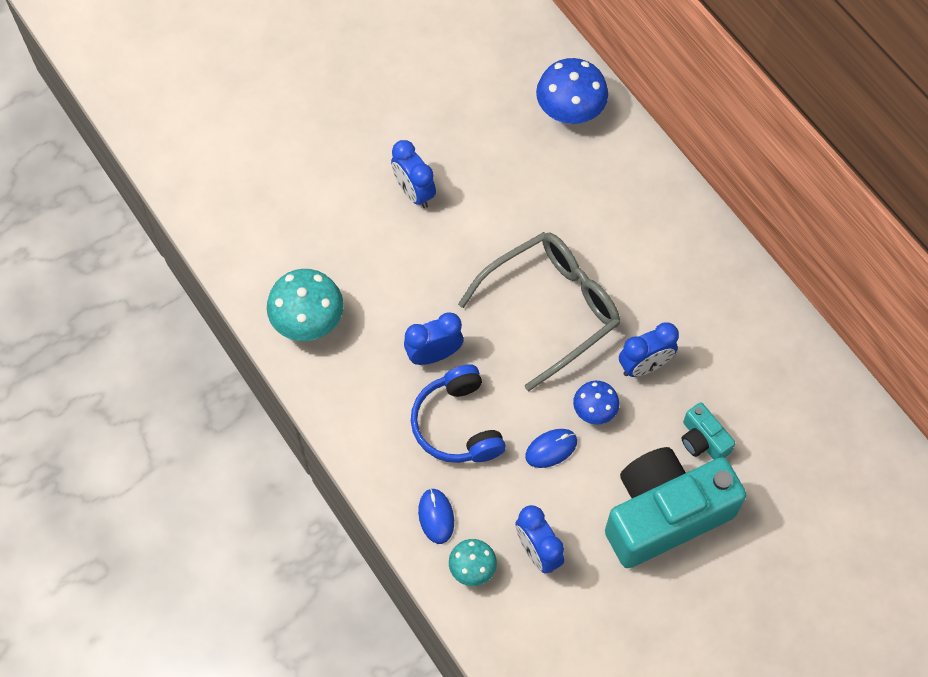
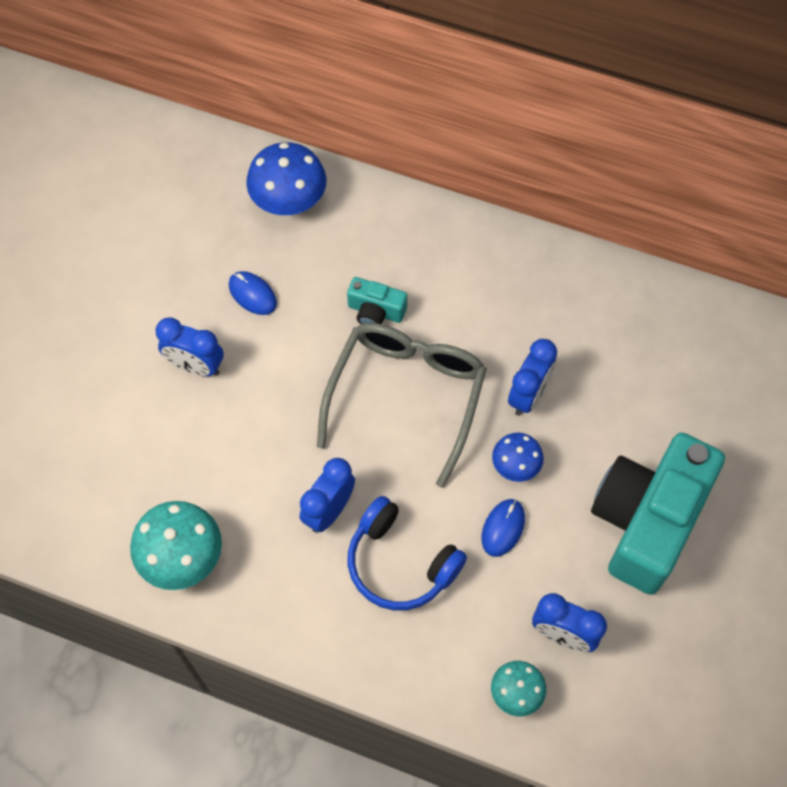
camera: 35 degrees left, 0 degrees up
blue mouse [418,488,454,544] -> blue mouse moved to [229,271,277,315]
turquoise camera [682,402,735,460] -> turquoise camera moved to [347,277,407,324]

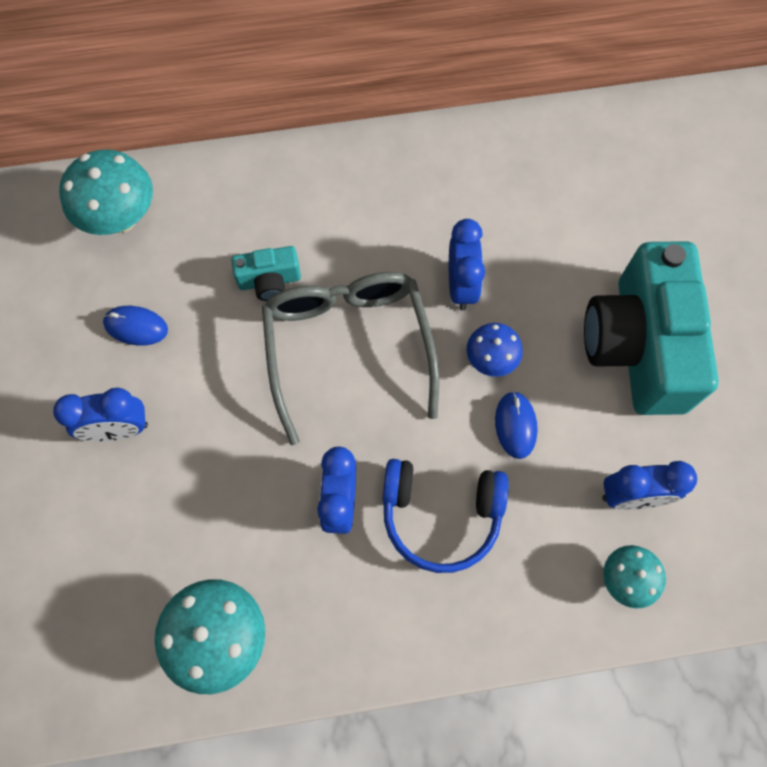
camera: 30 degrees left, 5 degrees up
blue mushroom [246,142,327,216] -> turquoise mushroom [59,150,153,235]

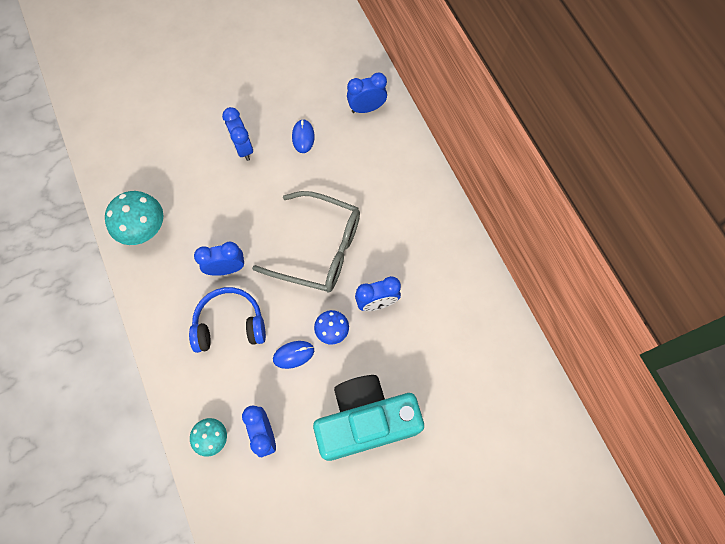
camera: 75 degrees right, 0 degrees up
turquoise mushroom [59,150,153,235] -> blue clock [347,73,387,113]
turquoise camera [231,246,301,301] -> none
grey glasses [262,272,439,445] -> grey glasses turned 45 degrees clockwise [252,191,360,293]
blue headphones [382,459,508,573] -> blue headphones turned 90 degrees clockwise [189,287,266,353]

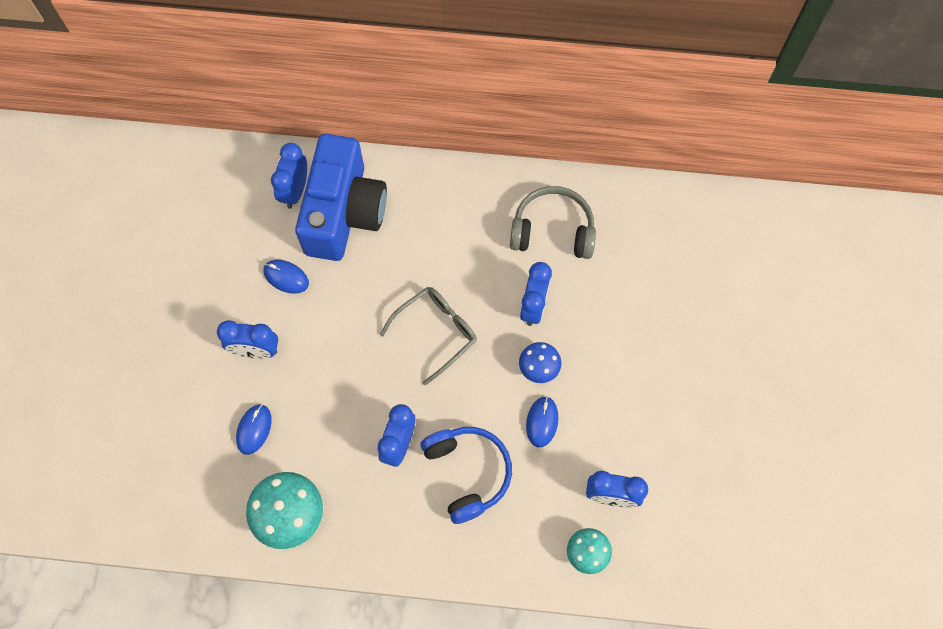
camera: 60 degrees left, 0 degrees up
blue headphones [189,287,266,353] -> blue headphones turned 135 degrees clockwise [421,427,512,524]
grey glasses [252,191,360,293] -> grey glasses [380,287,477,386], size x0.65
turquoise camera [313,375,424,461] -> none
none -> blue mouse [236,404,272,455]
none -> blue camera [295,134,387,261]
none -> grey headphones [510,186,596,259]

